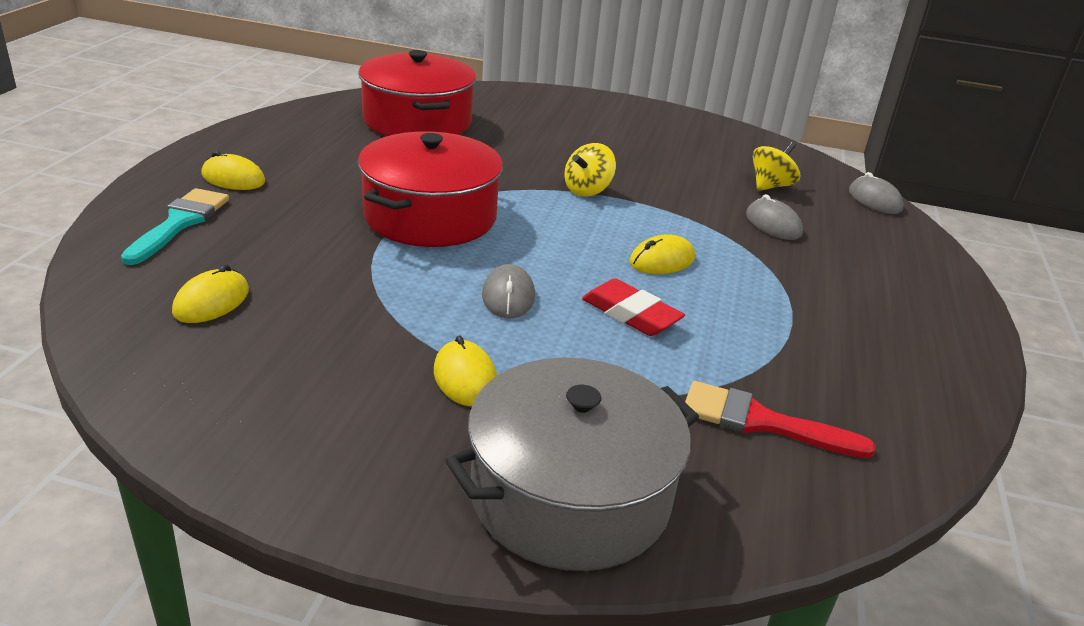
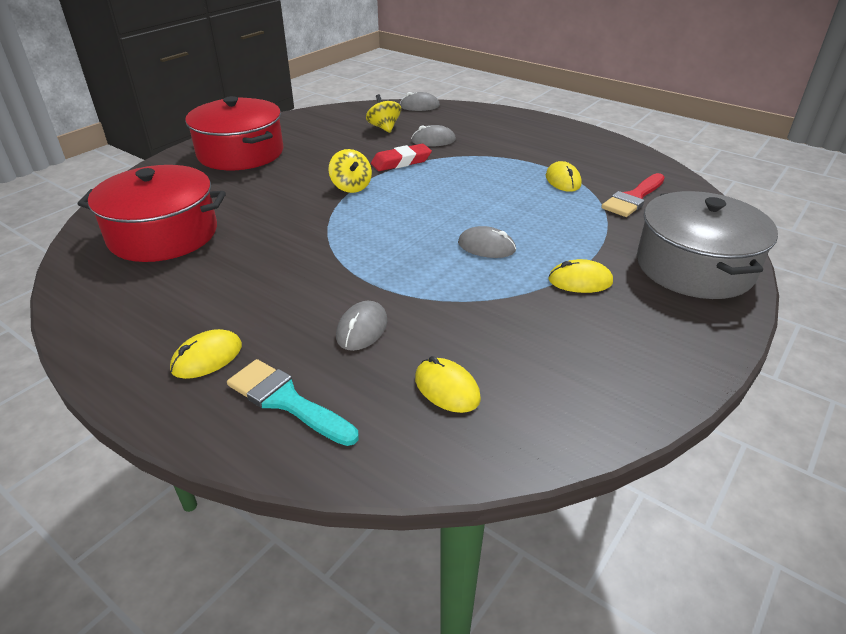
camera: 65 degrees left, 5 degrees up
red pot [358,132,503,247] -> red pot moved to [185,96,284,170]
red eraser [582,279,685,336] -> red eraser moved to [371,144,432,171]
yellow mouse [629,234,695,274] -> yellow mouse moved to [546,161,582,192]
none -> grey mouse [336,301,387,351]

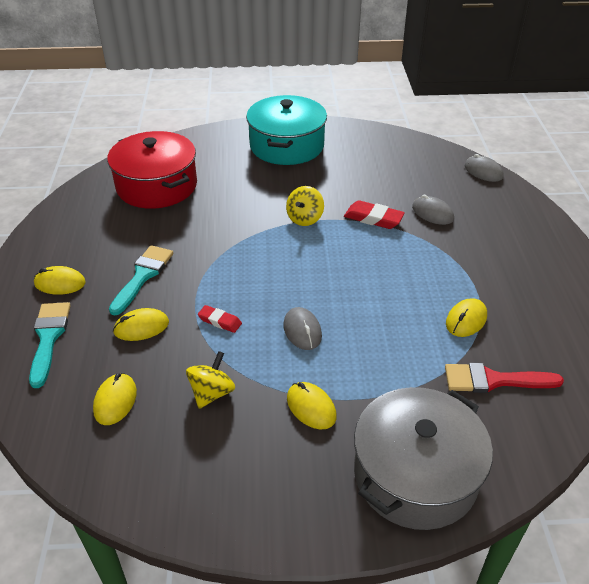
camera: 50 degrees right, 5 degrees up
red pot [185,96,284,170] -> turquoise pot [246,95,327,165]
grey mouse [336,301,387,351] -> yellow mouse [113,308,169,341]
yellow spinning top [366,94,401,133] -> yellow spinning top moved to [186,351,235,409]
none -> turquoise brush [109,245,173,316]
none -> red eraser [198,305,242,333]

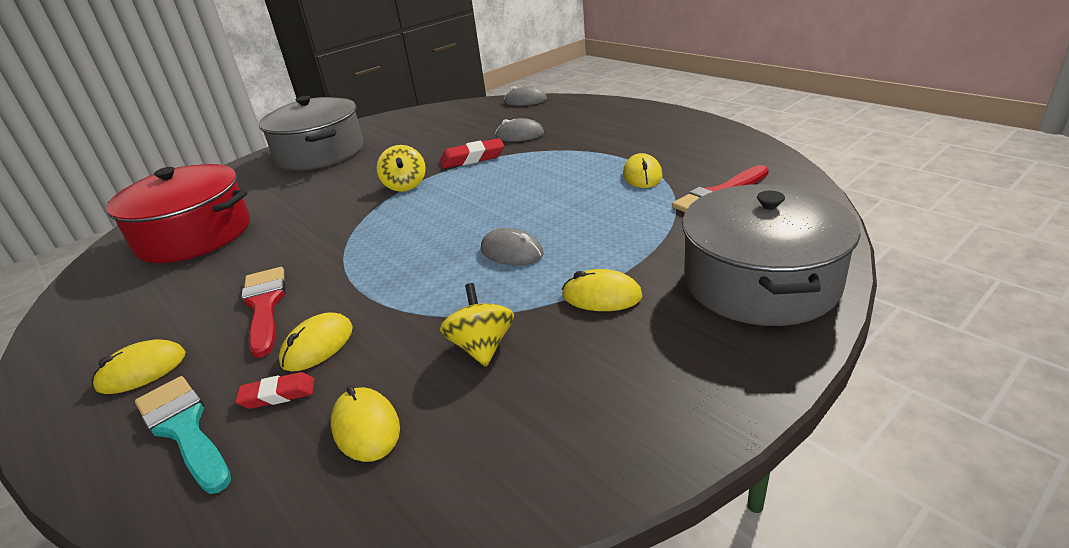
camera: 35 degrees left, 10 degrees down
turquoise brush [109,245,173,316] -> red brush [241,267,286,358]
red eraser [198,305,242,333] -> red eraser moved to [235,372,315,409]
turquoise pot [246,95,327,165] -> grey pot [259,96,363,170]

